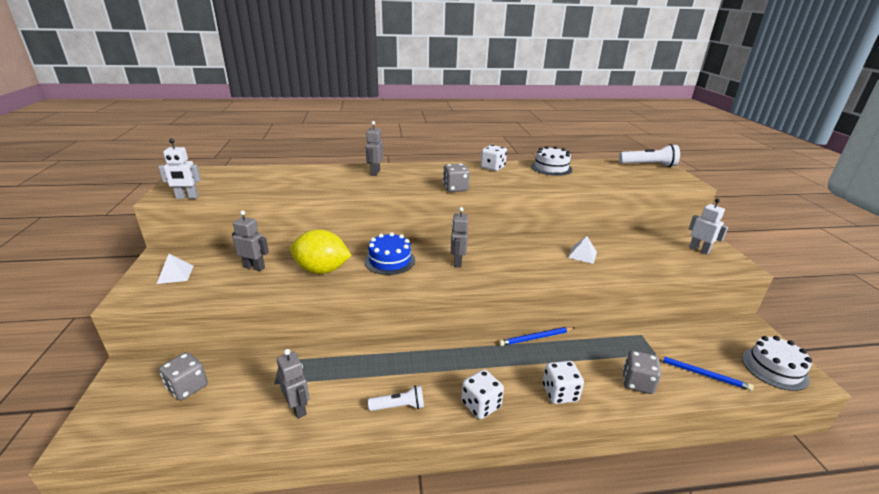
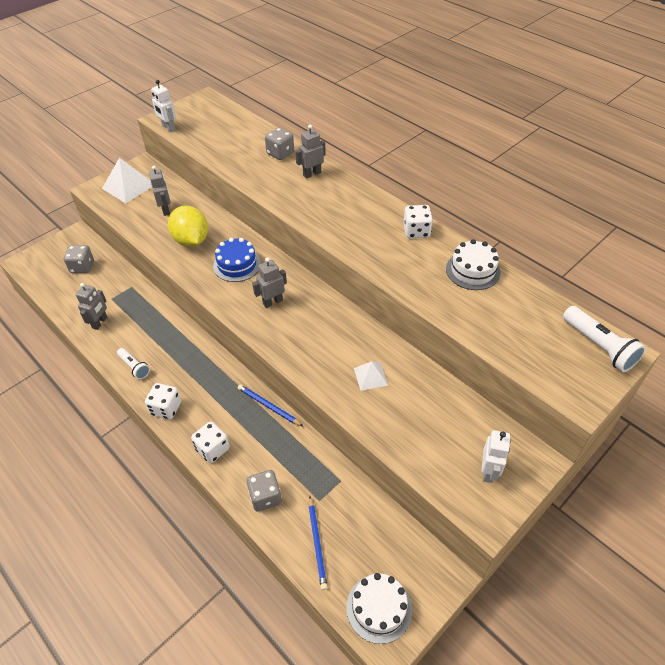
camera: 55 degrees right, 20 degrees up
white pyramid [157,254,193,284] -> white pyramid [102,158,152,203], size x1.77
grey dice [443,164,470,192] -> grey dice moved to [265,128,294,160]

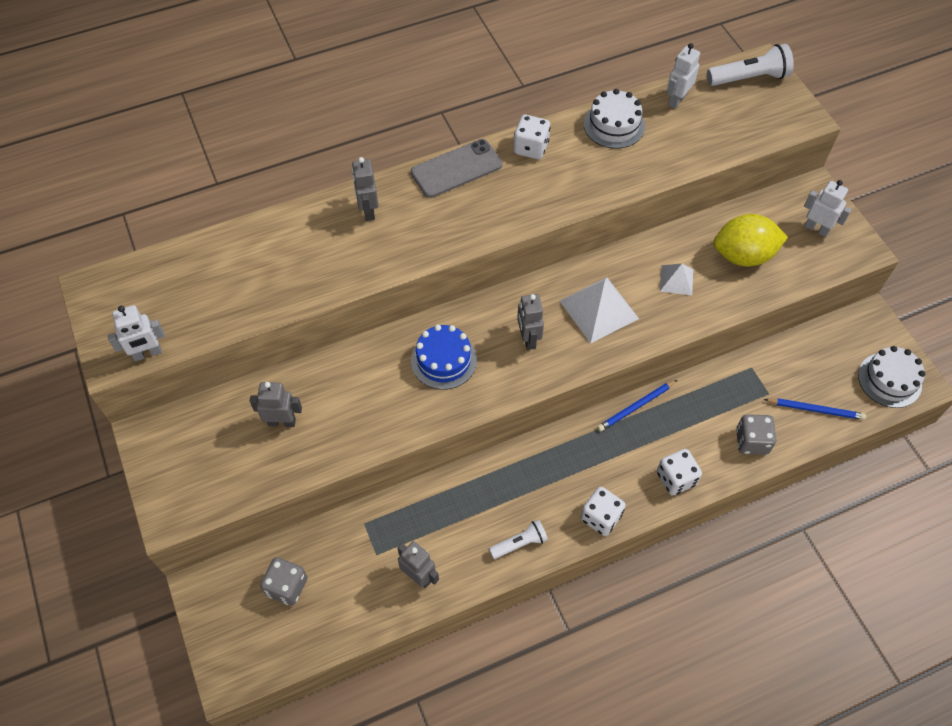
camera: 70 degrees left, 10 degrees up
white pyramid [102,158,152,203] -> white pyramid moved to [560,278,639,343]
yellow lemon [168,205,208,247] -> yellow lemon moved to [713,214,788,267]
grey dice [265,128,294,160] -> none
none -> grey phone [411,139,502,198]
none -> white robot [667,43,700,109]

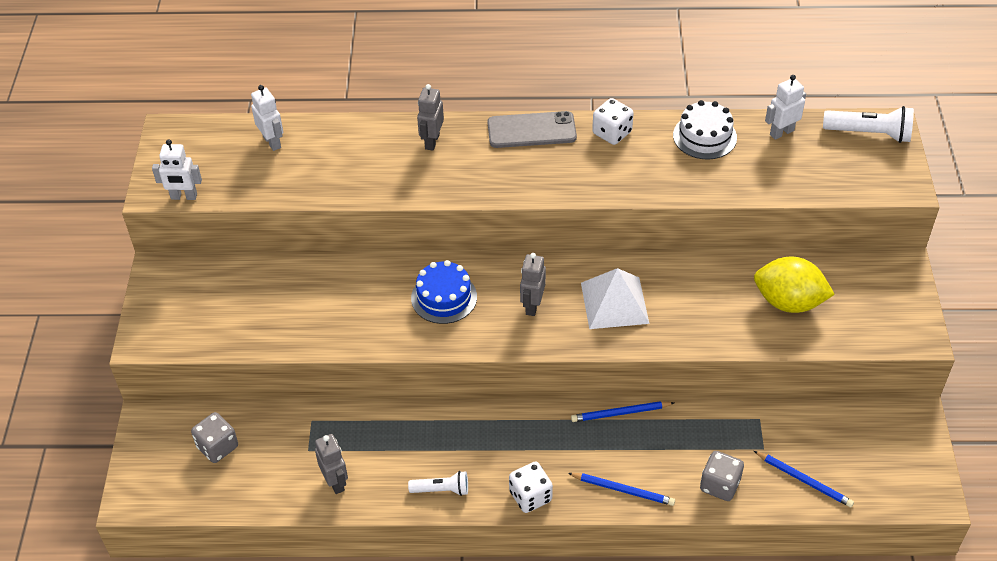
camera: 25 degrees right, 10 degrees down
grey robot [250,382,302,427] -> none
white dice [657,449,702,496] -> blue pencil [568,473,675,506]
white pyramid [660,264,693,295] -> none
white robot [804,180,852,237] -> white robot moved to [251,85,283,151]
white cake [858,346,925,408] -> none

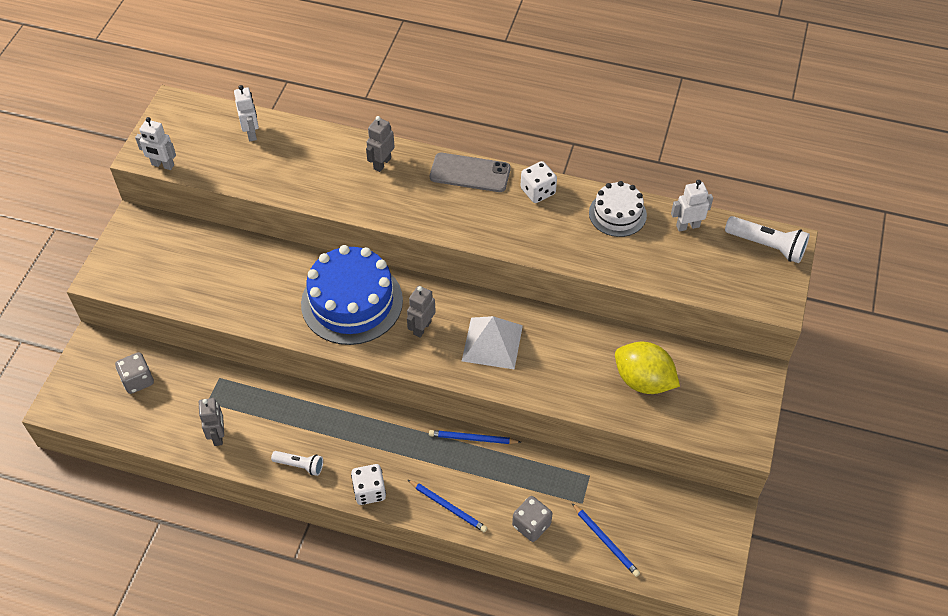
camera: 15 degrees right, 5 degrees up
blue cake [411,260,477,324] -> blue cake [301,245,403,345], size x1.76

